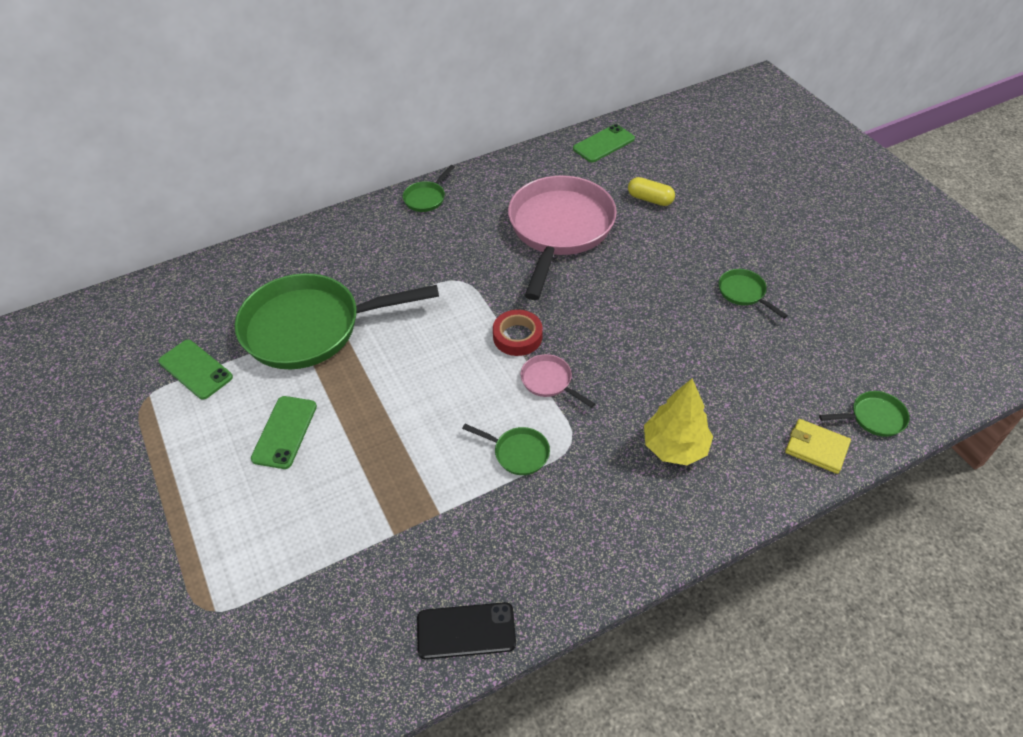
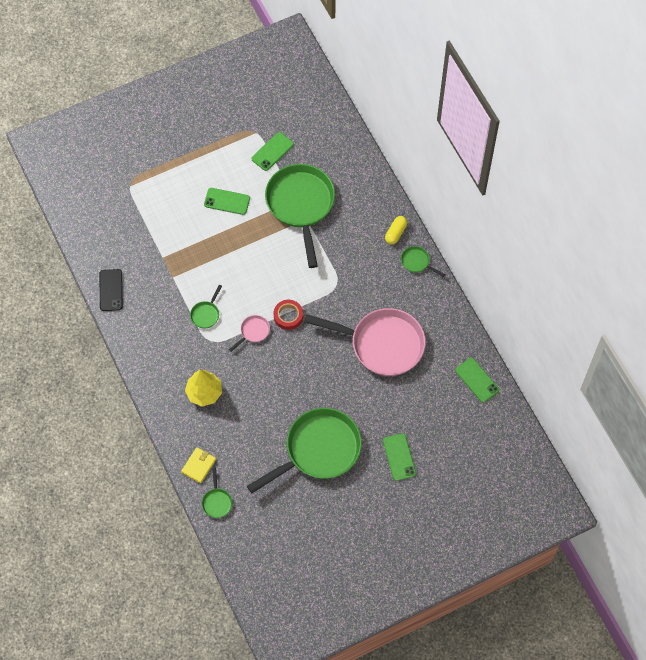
camera: 90 degrees right, 15 degrees up
yellow capsule [628,177,675,206] -> yellow capsule moved to [385,216,407,244]
green pan [719,269,788,319] -> green pan [247,408,362,493], size x2.46
none -> green phone [383,433,416,481]

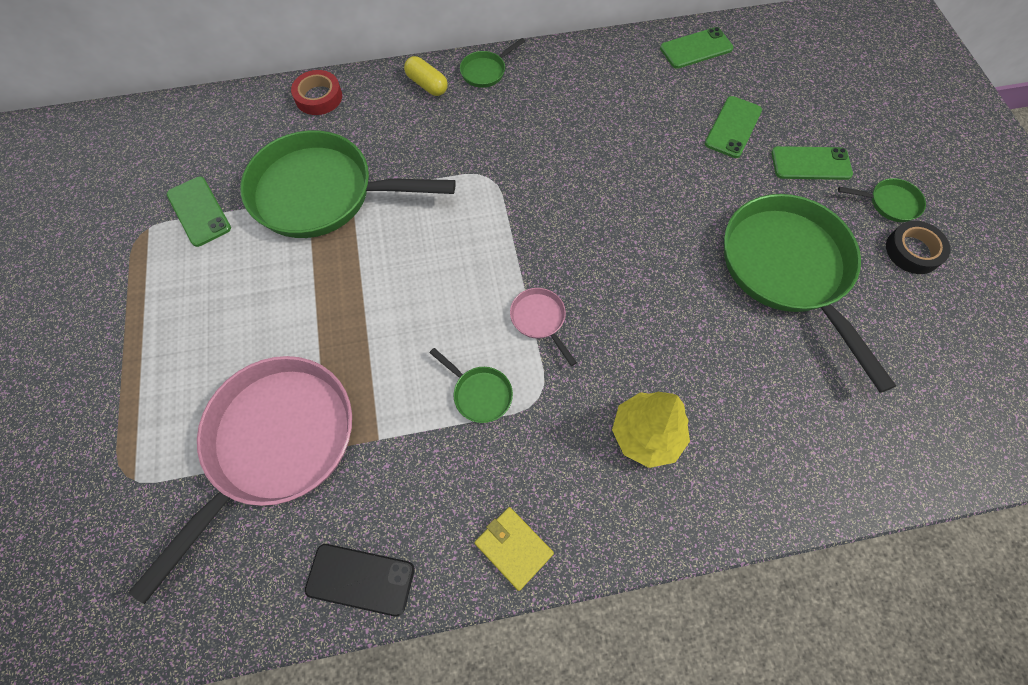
camera: 75 degrees left, 0 degrees up
yellow wallet [181,447,216,483] -> yellow wallet moved to [475,507,554,591]
green pan [202,468,232,518] -> green pan moved to [838,178,926,222]
green phone [204,188,250,215] -> green phone moved to [705,96,762,158]
red tape [274,300,303,330] -> red tape moved to [291,70,342,115]
pink pan [304,308,426,376] -> pink pan moved to [128,356,352,604]
none -> black tape [886,221,950,274]

